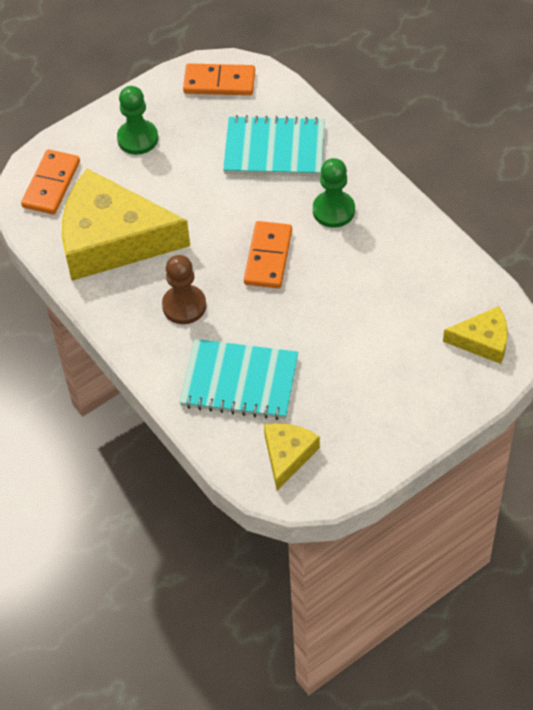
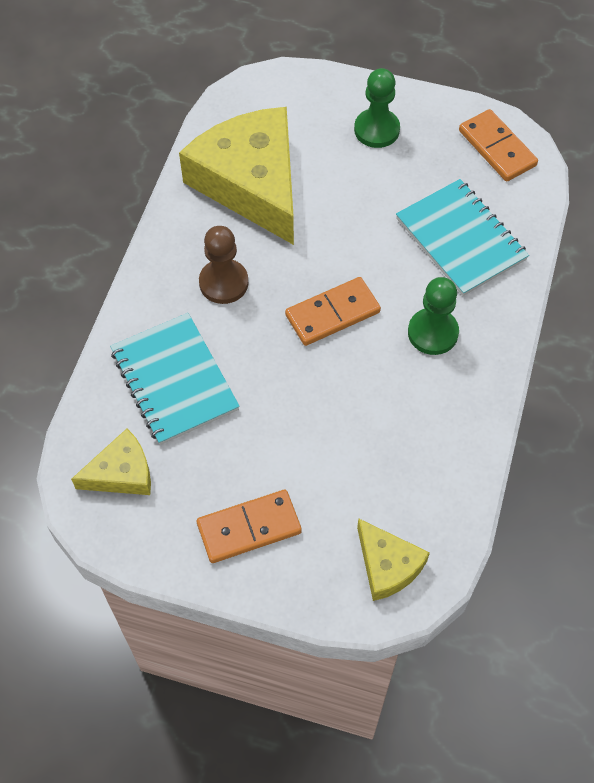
camera: 50 degrees right, 5 degrees up
orange domino [21,149,80,214] -> orange domino moved to [197,490,302,563]

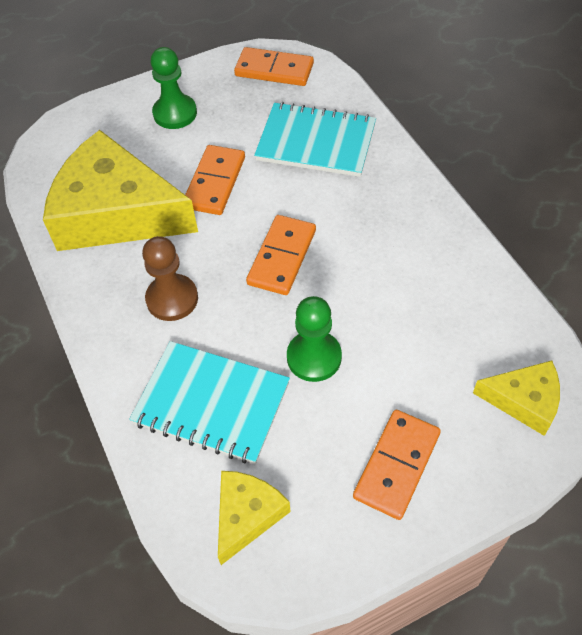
camera: 40 degrees left, 5 degrees down
green pawn [408,277,459,355] -> green pawn moved to [287,296,342,382]
none -> orange domino [185,145,245,215]

